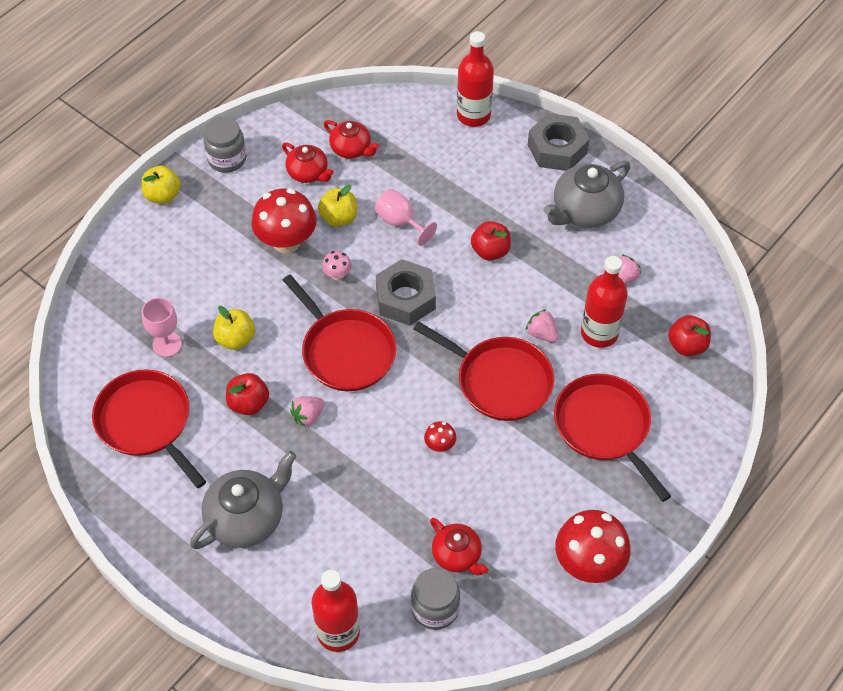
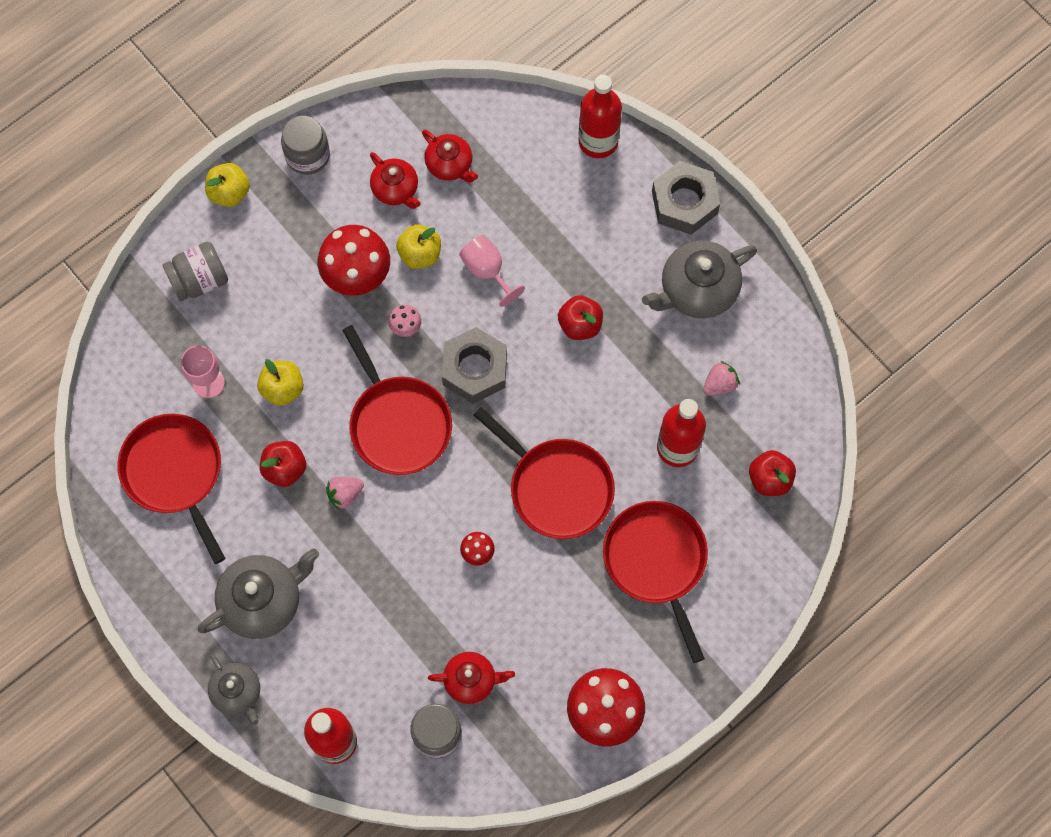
camera: 10 degrees right, 15 degrees up
red teapot [430,518,488,575] -> red teapot turned 60 degrees counterclockwise [428,652,515,704]
pink strawberry [526,309,559,342] -> none
none -> grey jar [163,242,228,301]
none -> grey teapot [208,654,260,725]

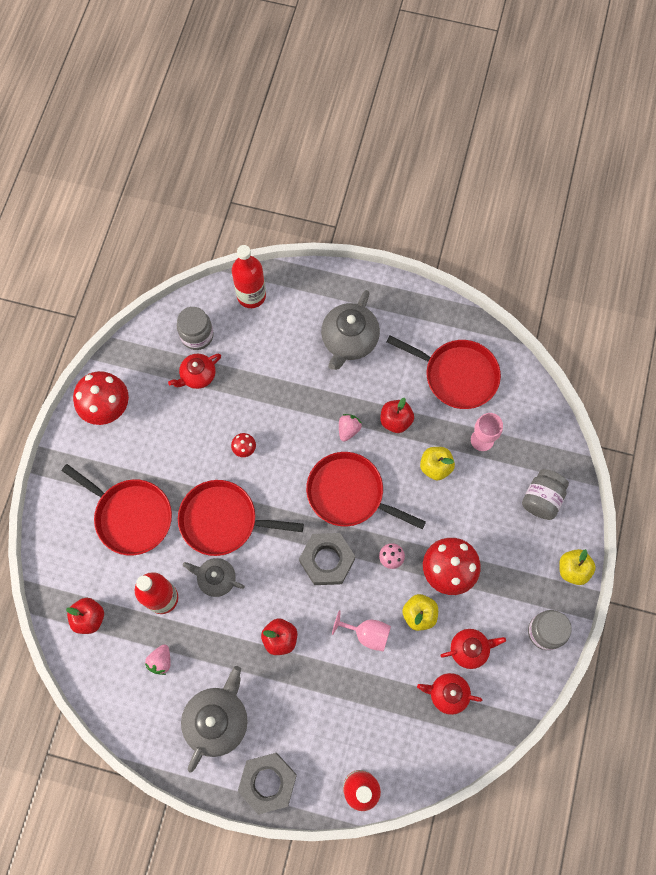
camera: 145 degrees right, 0 degrees up
grey teapot [208,654,260,725] -> grey teapot moved to [183,558,245,597]
red teapot [370,152,420,209] -> red teapot turned 150 degrees clockwise [440,629,506,669]

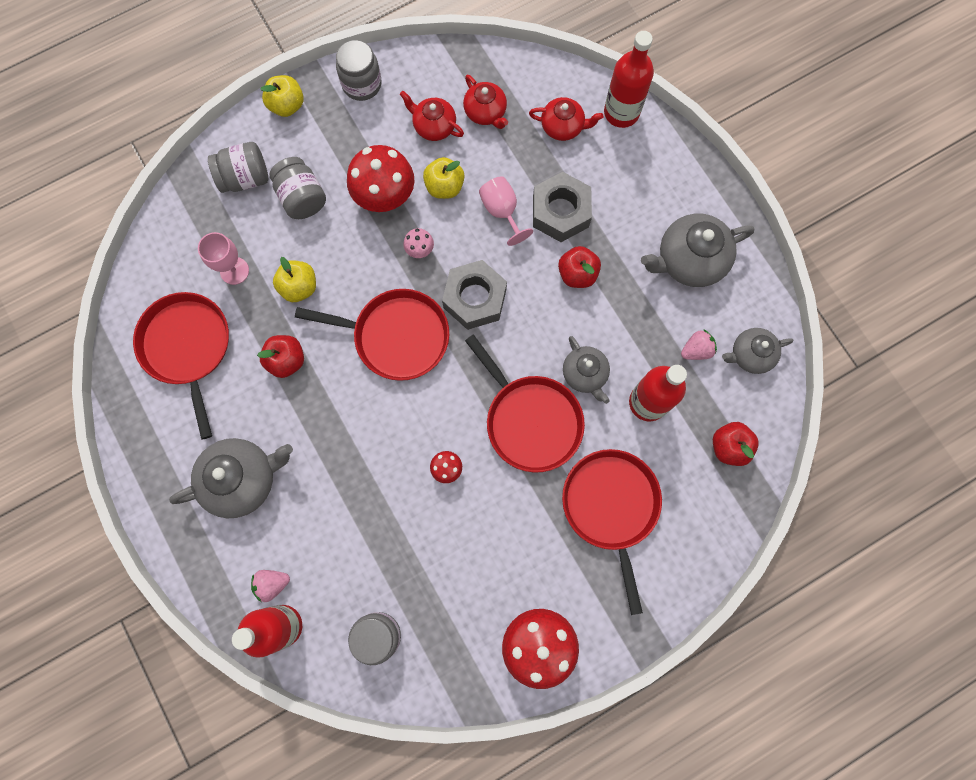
camera: 135 degrees left, 5 degrees up
red teapot [168,354,221,389] -> red teapot moved to [529,97,603,141]
grey nut [237,753,297,815] -> grey nut moved to [533,172,592,242]
red pan [306,452,426,529] -> red pan turned 60 degrees counterclockwise [295,289,449,381]
pink strawberry [339,414,362,442] -> pink strawberry moved to [251,570,290,602]
none -> grey jar [269,157,326,219]
none -> grey teapot [722,328,793,374]

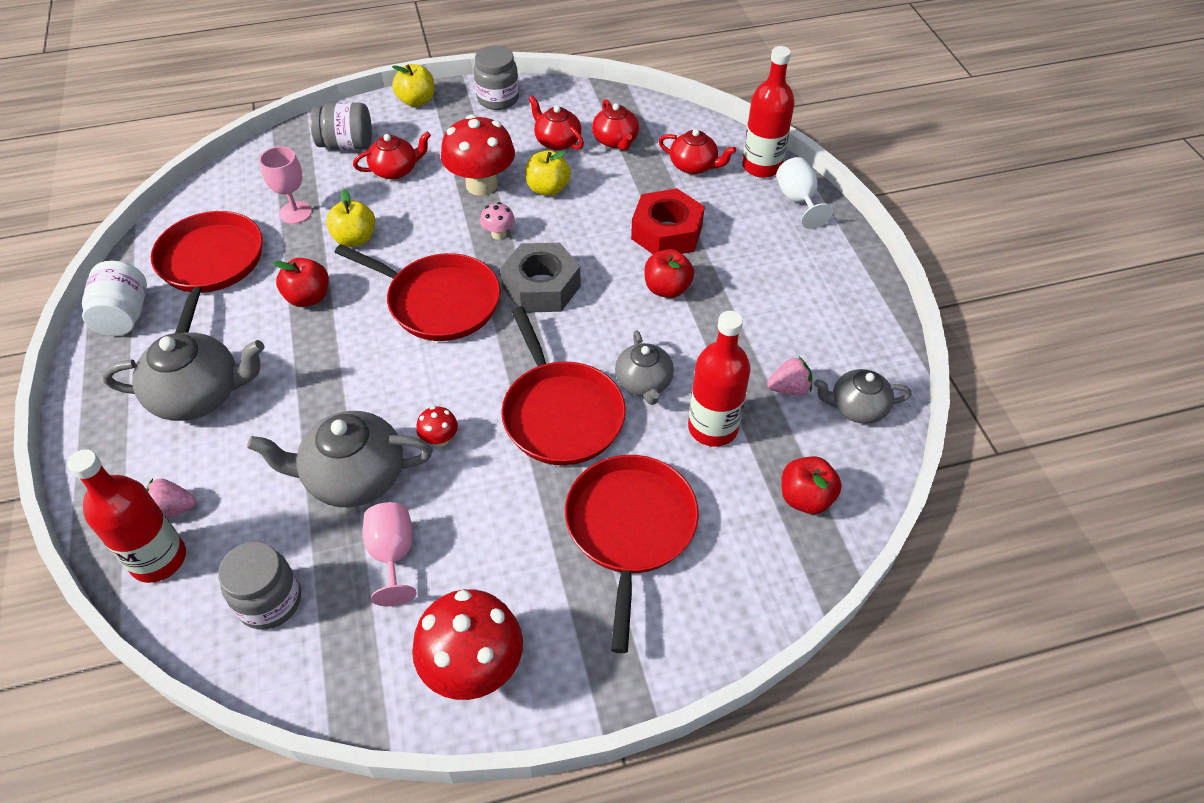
camera: 15 degrees right, 25 degrees down
grey jar [269,157,326,219] -> red teapot [353,131,431,179]
pink goblet [479,176,533,246] -> pink goblet moved to [363,502,417,606]
grey nut [533,172,592,242] -> red nut [631,189,705,254]
grey teapot [641,213,755,287] -> grey teapot moved to [247,411,433,507]
none -> white jar [82,261,147,336]
none -> white goblet [776,157,833,229]

